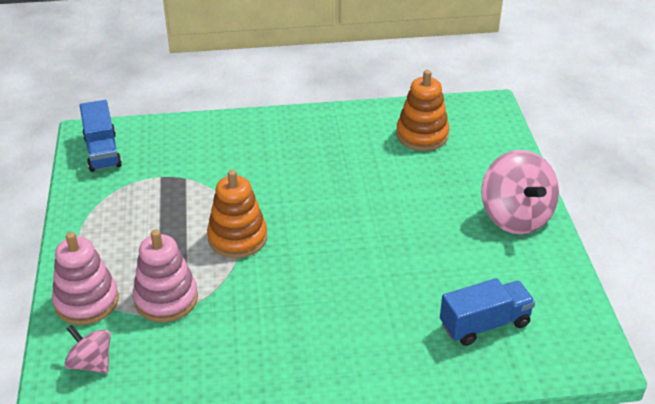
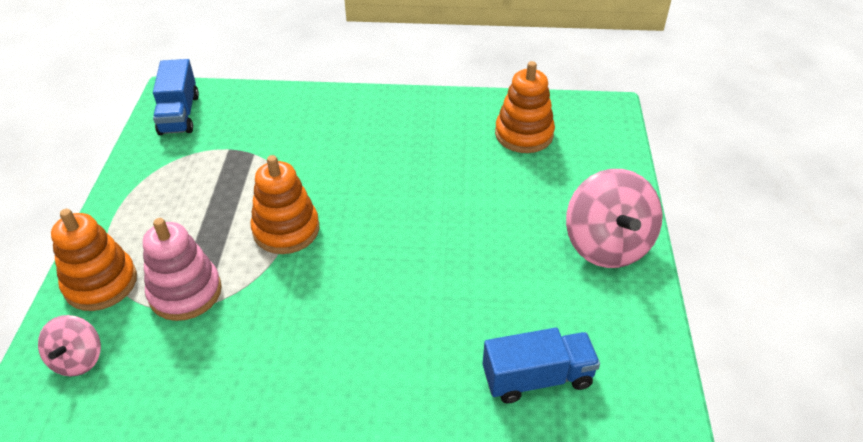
camera: 10 degrees right, 5 degrees up
pink stacking toy [52,232,119,325] -> orange stacking toy [51,209,137,311]
pink spinning top [64,324,111,373] -> pink spinning top turned 135 degrees counterclockwise [38,315,101,376]

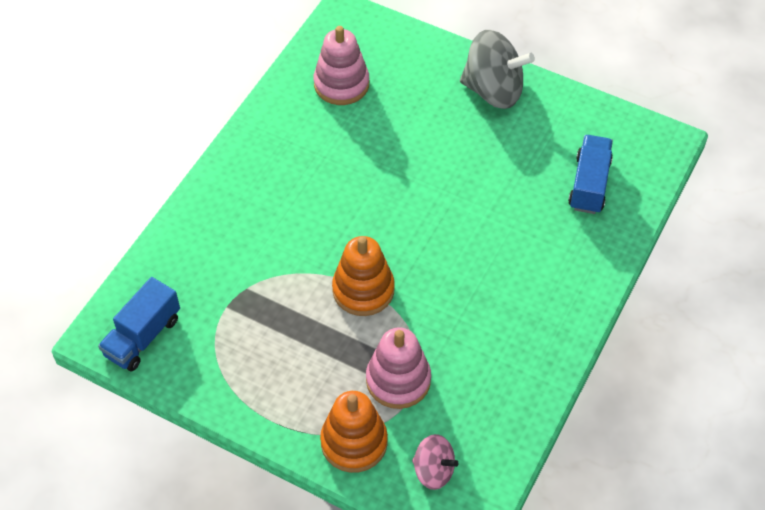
camera: 65 degrees left, 10 degrees up
blue truck [153,59,199,135] -> blue truck turned 105 degrees clockwise [98,277,180,371]
orange stacking toy [495,61,555,153] -> pink stacking toy [314,26,369,105]
pink spinning top [566,169,662,268] -> grey spinning top [460,30,535,109]

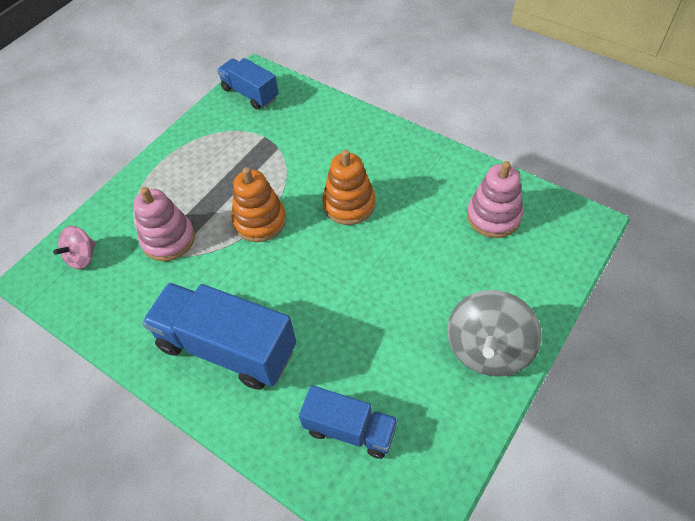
camera: 100 degrees right, 0 degrees up
orange stacking toy [320,391,388,473] -> orange stacking toy moved to [322,149,375,225]
none -> blue truck [142,282,296,390]

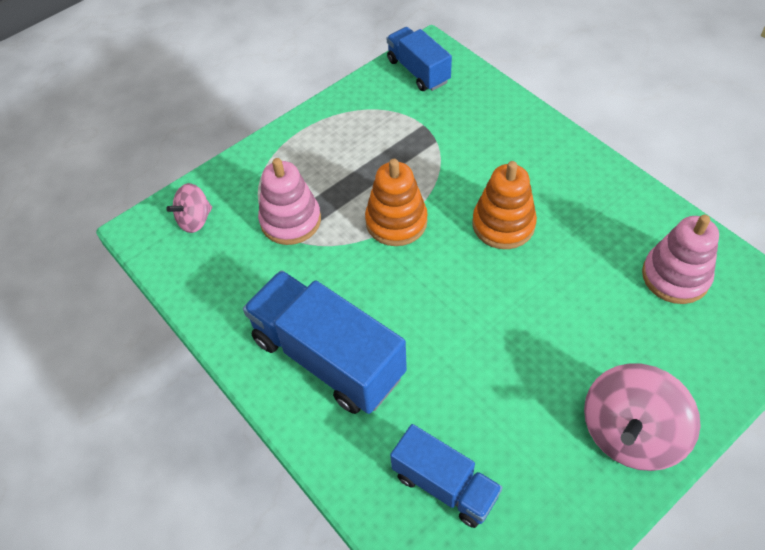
camera: 15 degrees right, 0 degrees up
grey spinning top [447,290,542,377] -> pink spinning top [584,364,701,471]

